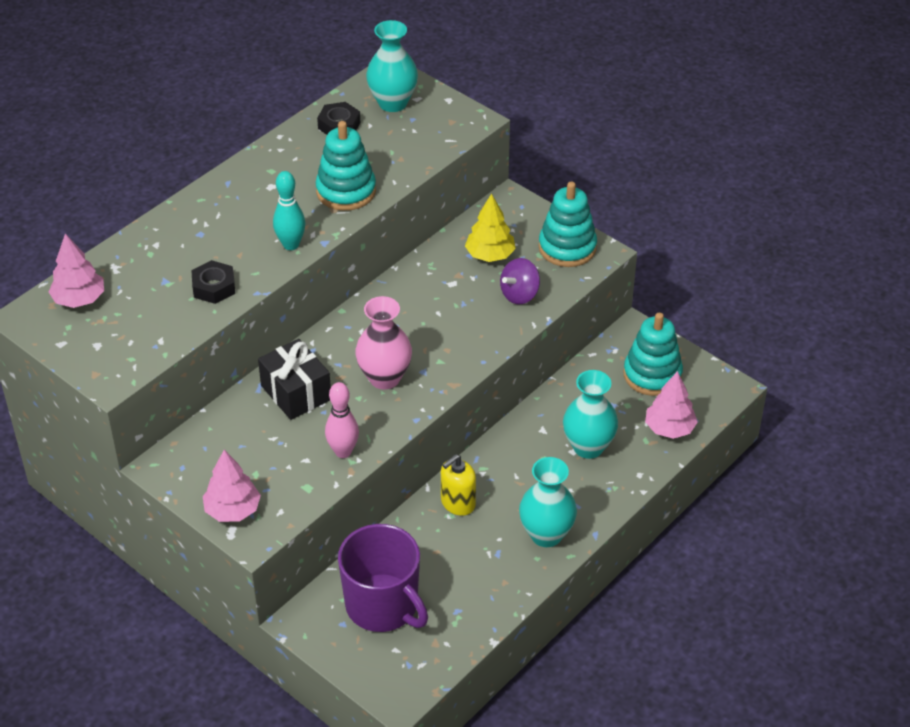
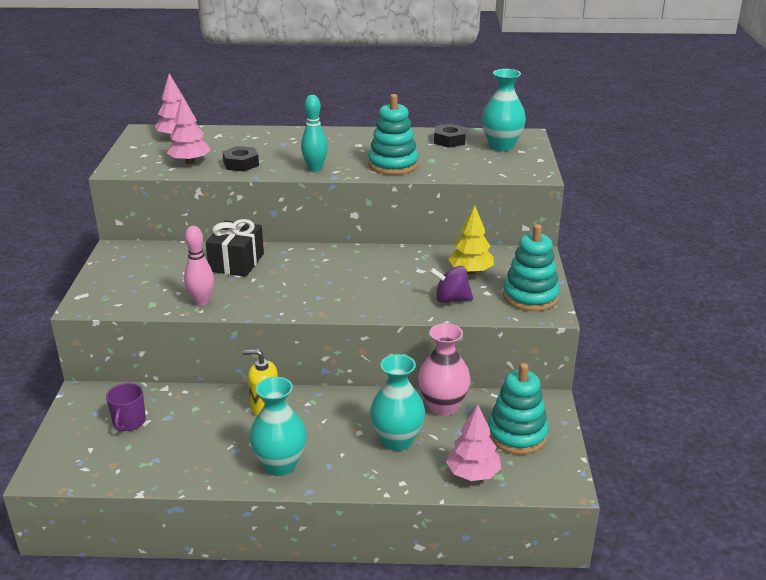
camera: 50 degrees right, 15 degrees down
pink tree [203,450,261,522] -> pink tree moved to [167,95,211,164]
purple mug [338,524,428,632] -> purple mug [106,383,146,432], size x0.50
pink vase [355,296,412,389] -> pink vase moved to [418,323,471,416]

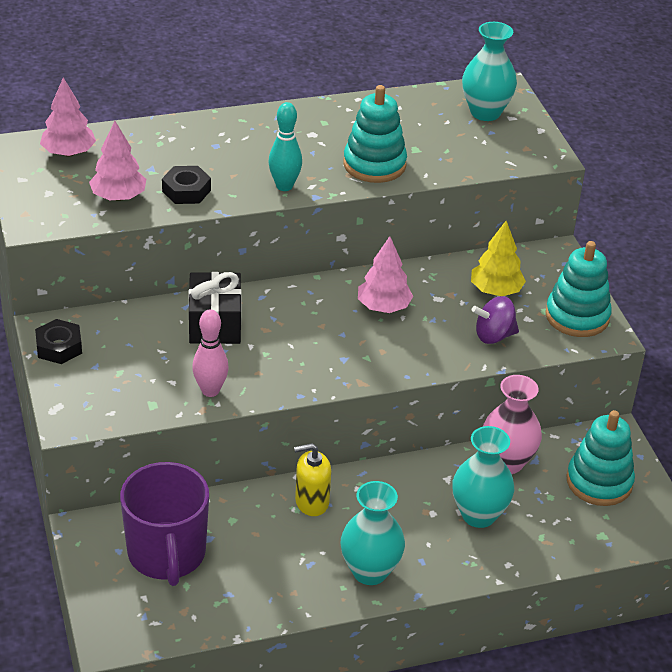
camera: 20 degrees left, 10 degrees up
purple mug [106,383,146,432] -> purple mug [120,462,209,586], size x2.02
black nut [434,124,466,148] -> black nut moved to [35,319,82,364]
pink tree [446,405,501,481] -> pink tree moved to [358,236,413,313]

